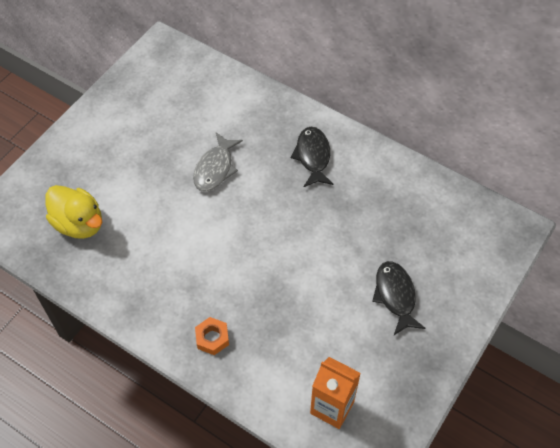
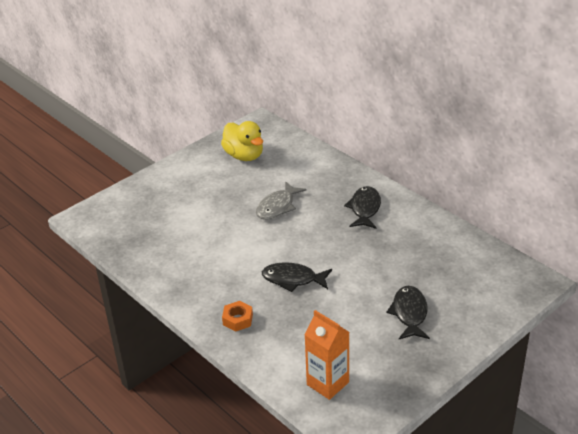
camera: 15 degrees right, 20 degrees down
yellow duck [45,185,102,239] -> yellow duck moved to [221,121,263,161]
none -> black fish [262,262,332,292]

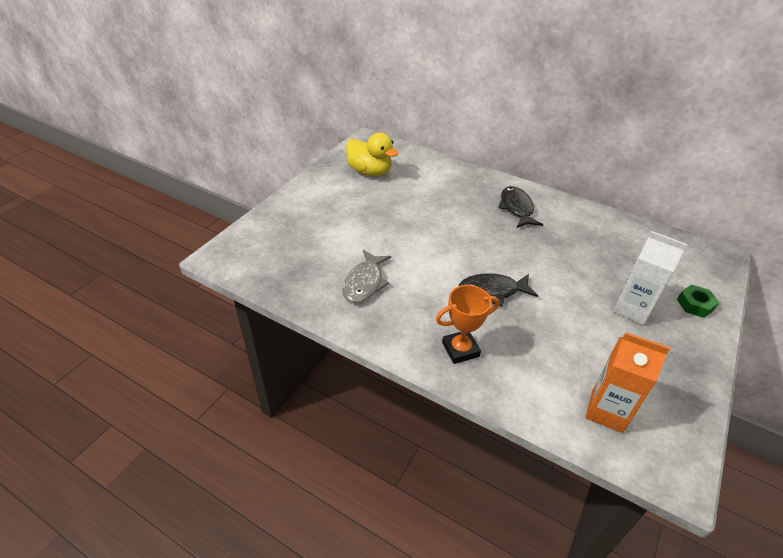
camera: 20 degrees left, 5 degrees up
orange nut [222,301,253,332] -> orange trophy [436,285,499,364]
grey fish [256,181,306,220] -> grey fish moved to [342,250,391,303]
black fish [386,286,430,339] -> white carton [613,231,687,325]
none -> green nut [677,284,719,318]

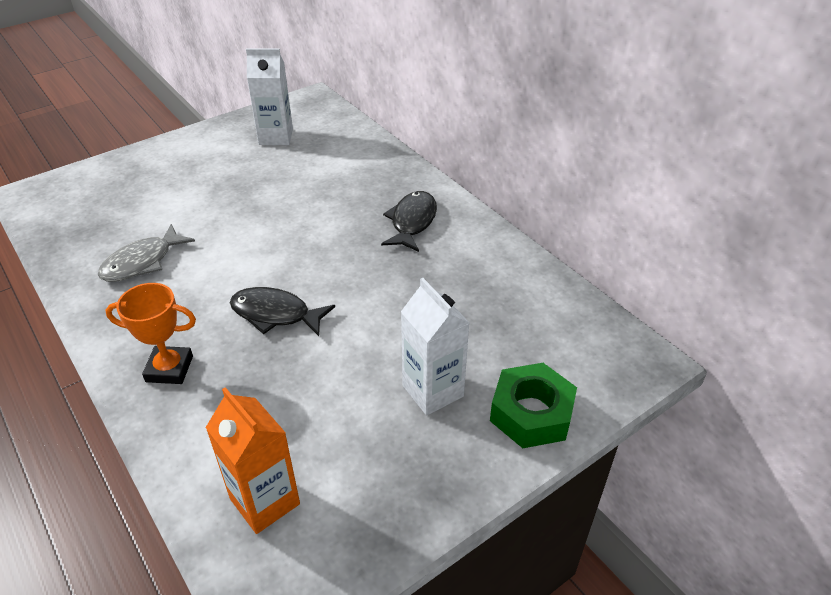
camera: 25 degrees right, 0 degrees up
yellow duck [346,133,399,176] -> white carton [246,48,293,145]
green nut [677,284,719,318] -> green nut [490,363,577,448], size x1.65

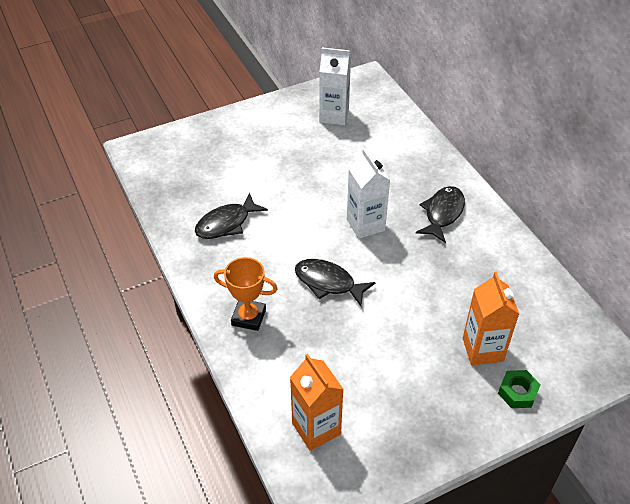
camera: 10 degrees right, 5 degrees up
grey fish [98,224,195,282] -> black fish [195,193,268,239]
white carton [401,278,470,415] -> white carton moved to [347,148,390,239]
green nut [490,363,577,448] -> green nut [498,370,541,408], size x0.61
none -> orange carton [463,272,519,365]

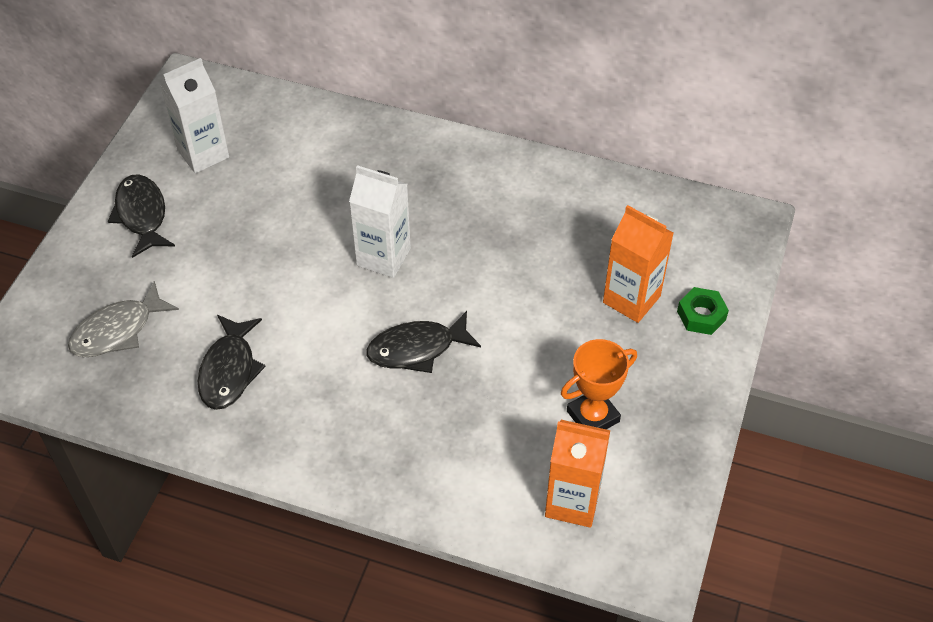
camera: 45 degrees left, 5 degrees up
orange trophy [214,257,278,331] -> orange trophy moved to [561,339,637,429]
black fish [416,186,465,243] -> black fish moved to [108,174,175,258]
none -> grey fish [68,281,179,357]

